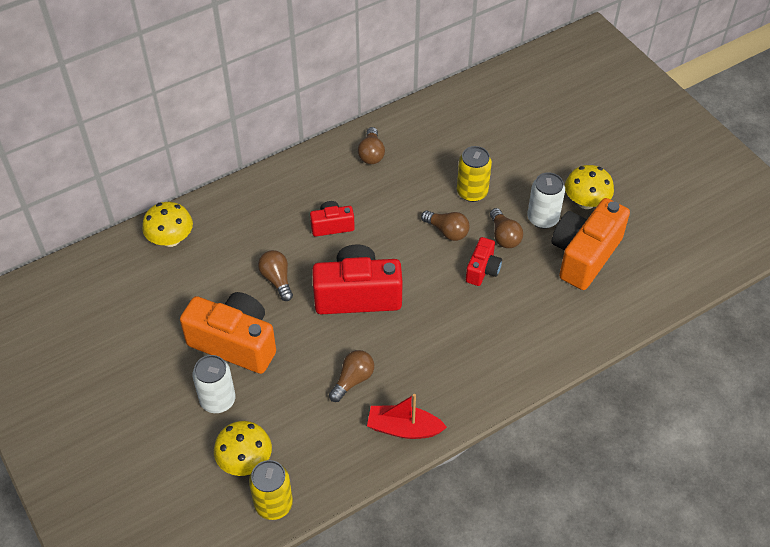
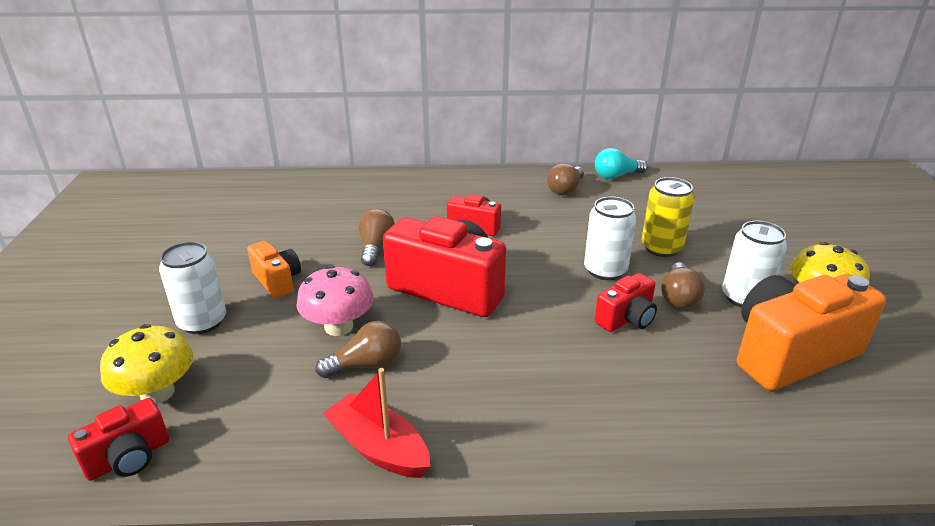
camera: 30 degrees right, 20 degrees down
yellow mushroom [142,202,193,247] -> none
orange camera [180,292,276,374] -> orange camera [247,241,301,299], size x0.52
yellow can [249,460,293,520] -> red camera [68,398,169,481]
brown light bulb [421,210,470,241] -> white can [584,197,636,280]
none -> pink mushroom [297,265,374,336]
none -> turquoise light bulb [595,148,647,179]

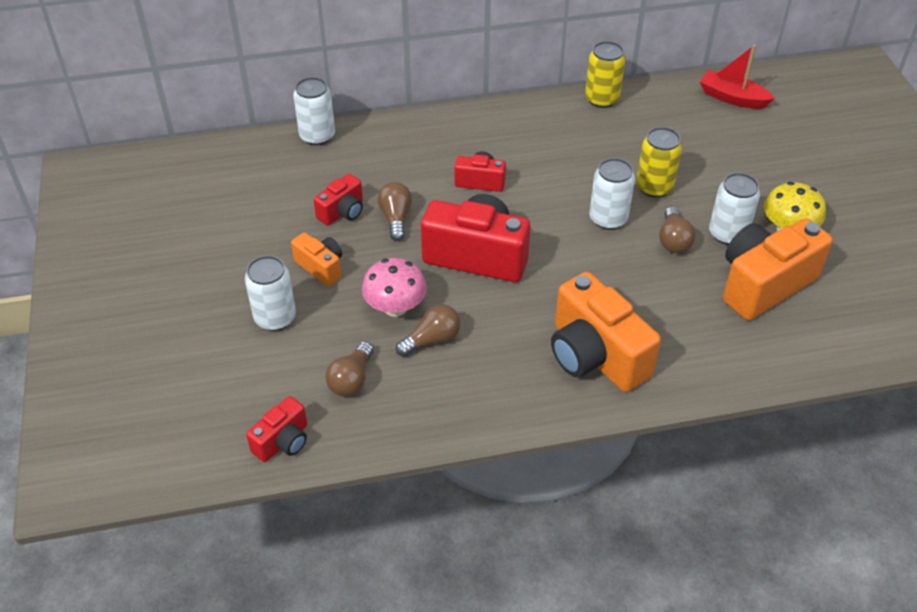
camera: 10 degrees left, 15 degrees up
yellow mushroom [100,324,193,404] -> none
red boat [323,368,430,478] -> red boat moved to [700,45,775,109]
brown light bulb [547,163,584,196] -> brown light bulb moved to [325,342,374,397]
turquoise light bulb [595,148,647,179] -> yellow can [585,41,626,108]
red camera [595,273,657,332] -> red camera moved to [314,174,363,226]
none -> white can [293,77,335,146]
none -> orange camera [551,272,661,392]

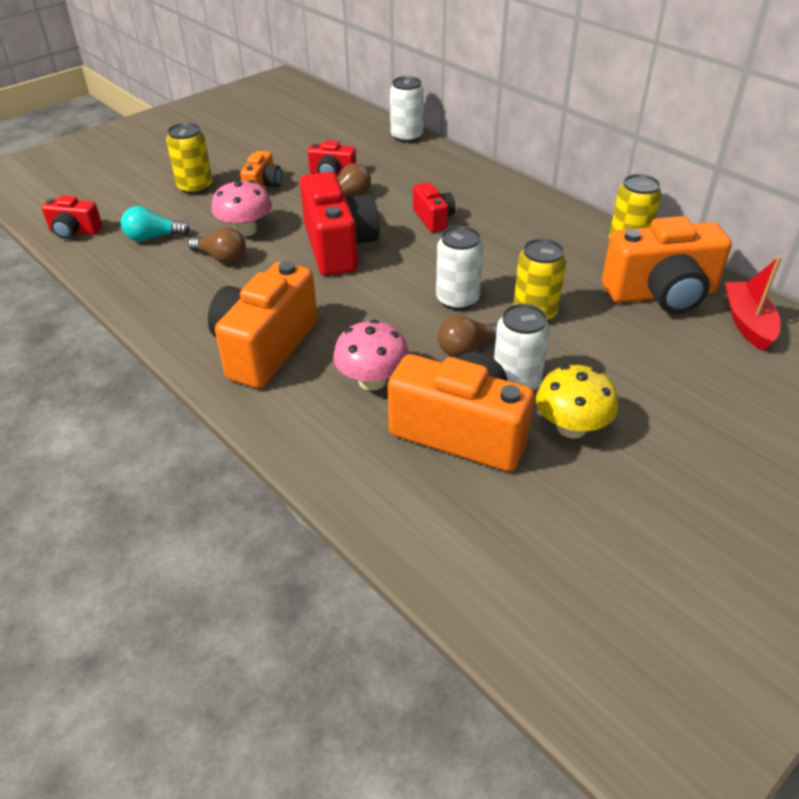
camera: 60 degrees right, 5 degrees down
white can [245,255,296,331] -> yellow can [166,123,213,195]
brown light bulb [325,342,374,397] -> turquoise light bulb [121,206,190,242]
none -> pink mushroom [333,320,409,391]
none -> orange camera [602,216,732,314]

